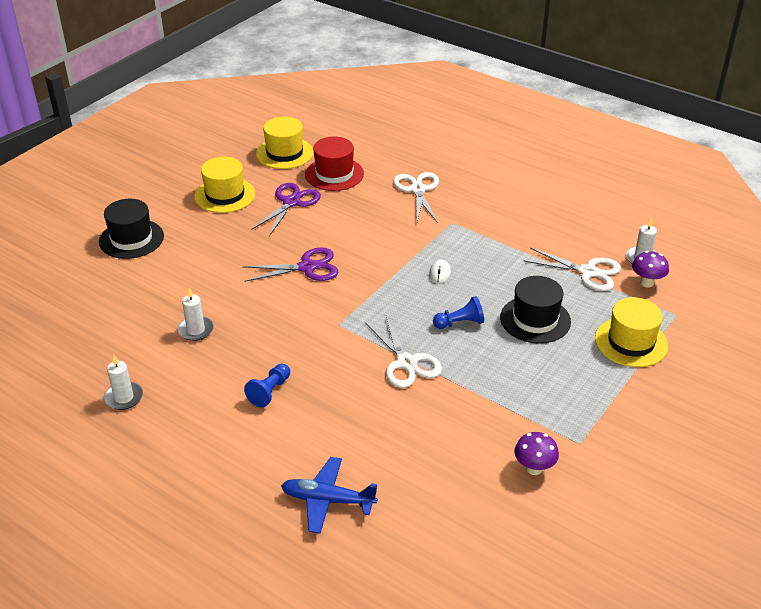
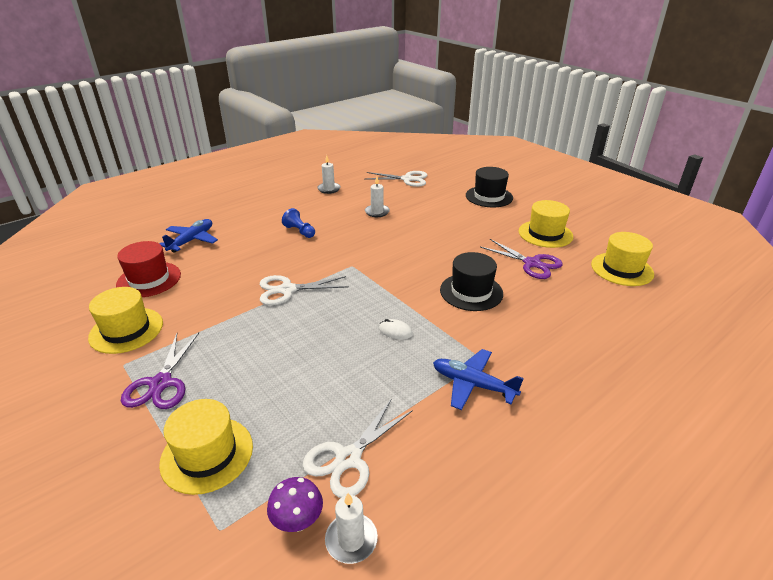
camera: 105 degrees right, 5 degrees down
purple scissors [242,248,338,282] -> purple scissors moved to [121,333,199,409]
red hat [305,137,364,191] -> red hat moved to [116,241,181,297]
white scissors [393,172,439,222] -> white scissors moved to [366,171,427,187]
blue pawn [433,296,484,329] -> none
black hat [500,276,571,344] -> black hat moved to [440,252,503,311]
purple mushroom [514,432,559,475] -> yellow hat [88,287,163,354]
none -> blue plane [433,349,524,410]

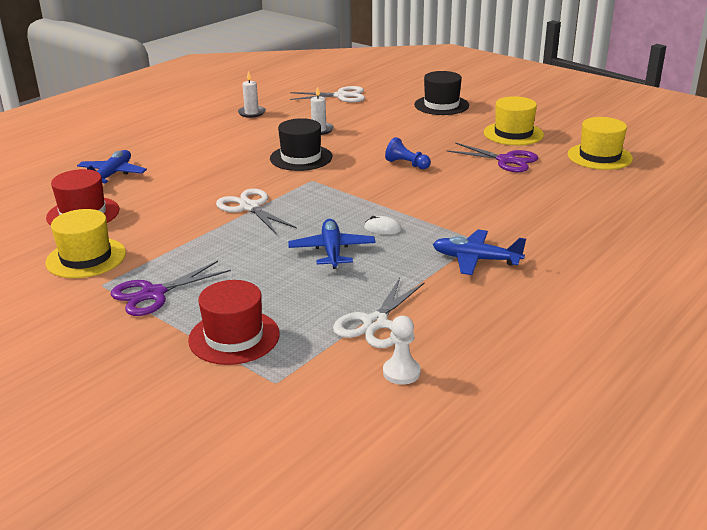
camera: 10 degrees left, 5 degrees down
purple scissors [121,333,199,409] -> purple scissors turned 60 degrees clockwise [111,261,231,316]
yellow hat [159,399,253,495] -> red hat [188,280,280,365]
white scissors [260,275,349,305] -> white scissors turned 75 degrees clockwise [216,188,297,234]
purple mushroom [267,477,323,532] -> none
blue pawn [282,208,315,238] -> blue pawn moved to [385,137,431,169]
white candle [325,493,378,564] -> white pawn [383,316,421,385]
black hat [440,252,503,311] -> black hat moved to [270,118,332,171]
none -> blue plane [288,219,376,269]

